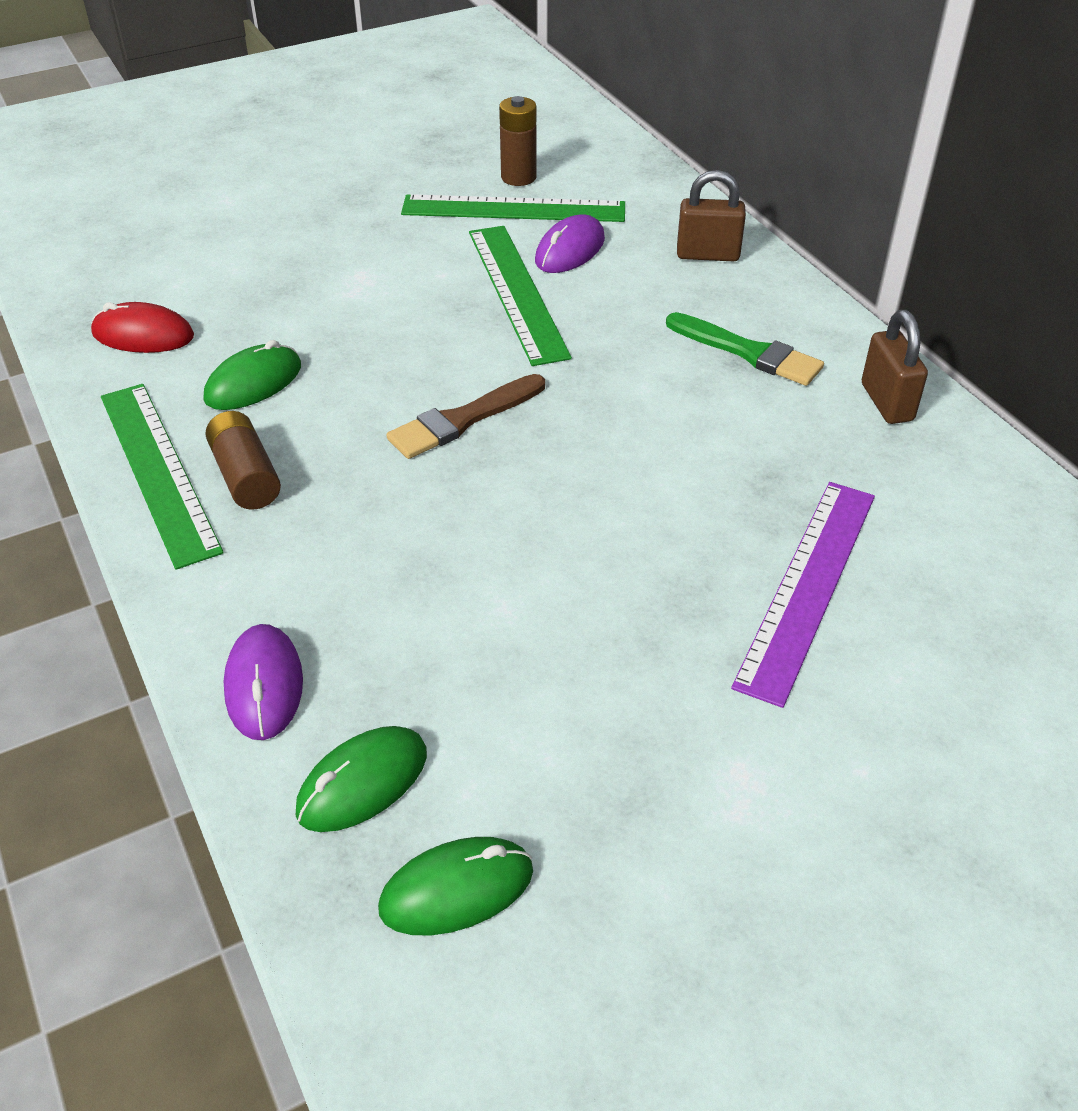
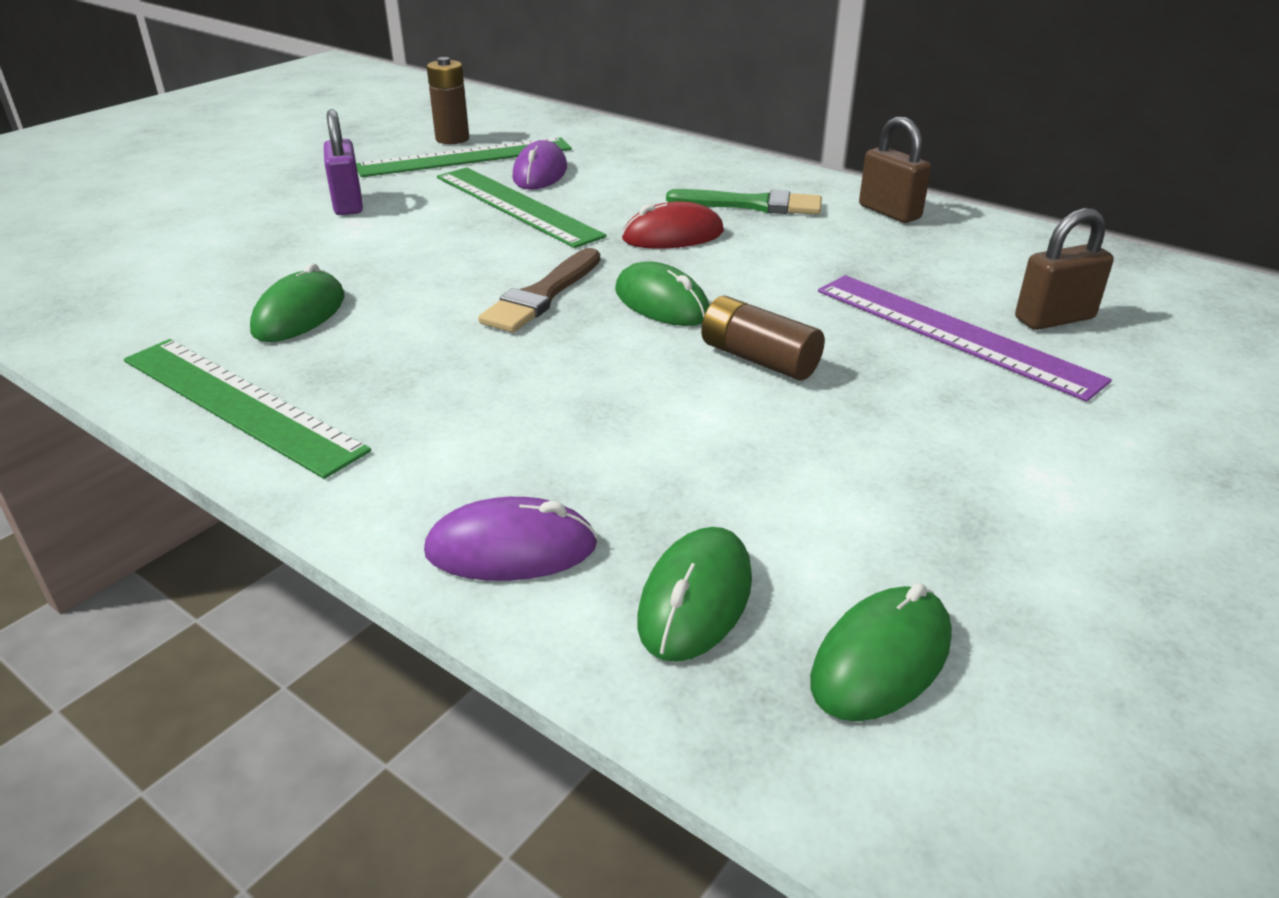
camera: 25 degrees left, 10 degrees down
red mouse [91,302,194,353] -> red mouse moved to [622,202,724,249]
brown battery [205,411,281,510] -> brown battery moved to [701,296,825,381]
purple mouse [224,624,303,740] -> purple mouse turned 60 degrees counterclockwise [424,497,597,581]
brown padlock [677,170,746,261] -> brown padlock moved to [1015,208,1114,330]
purple ruler [731,482,875,708] -> purple ruler turned 45 degrees counterclockwise [818,275,1112,402]
none -> purple padlock [324,109,363,215]
none -> green mouse [615,262,710,326]

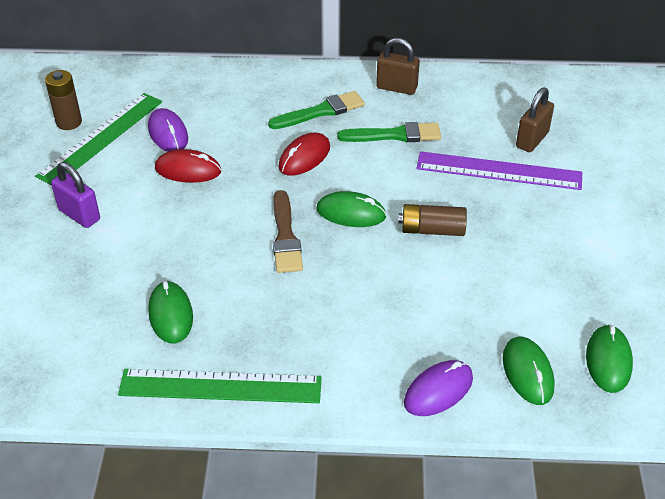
camera: 35 degrees left, 10 degrees up
green ruler [437,167,606,248] -> red mouse [155,149,221,183]
none -> green brush [337,122,441,142]

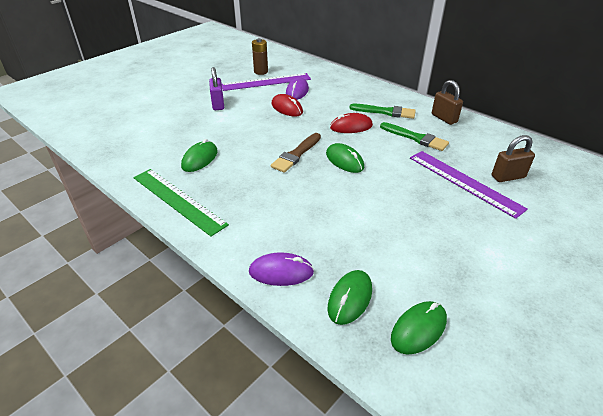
camera: 40 degrees right, 5 degrees down
green ruler [35,93,162,185] -> purple ruler [222,73,311,91]
brown battery [398,204,467,236] -> none

